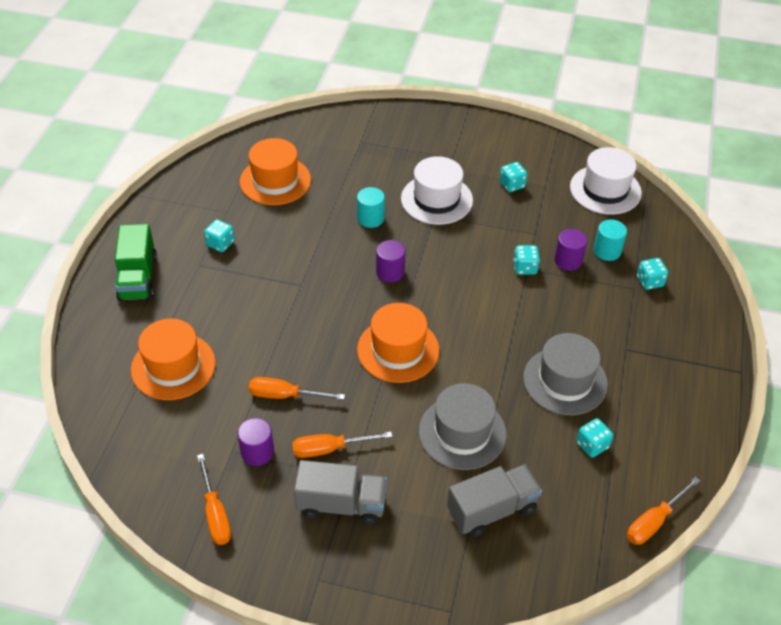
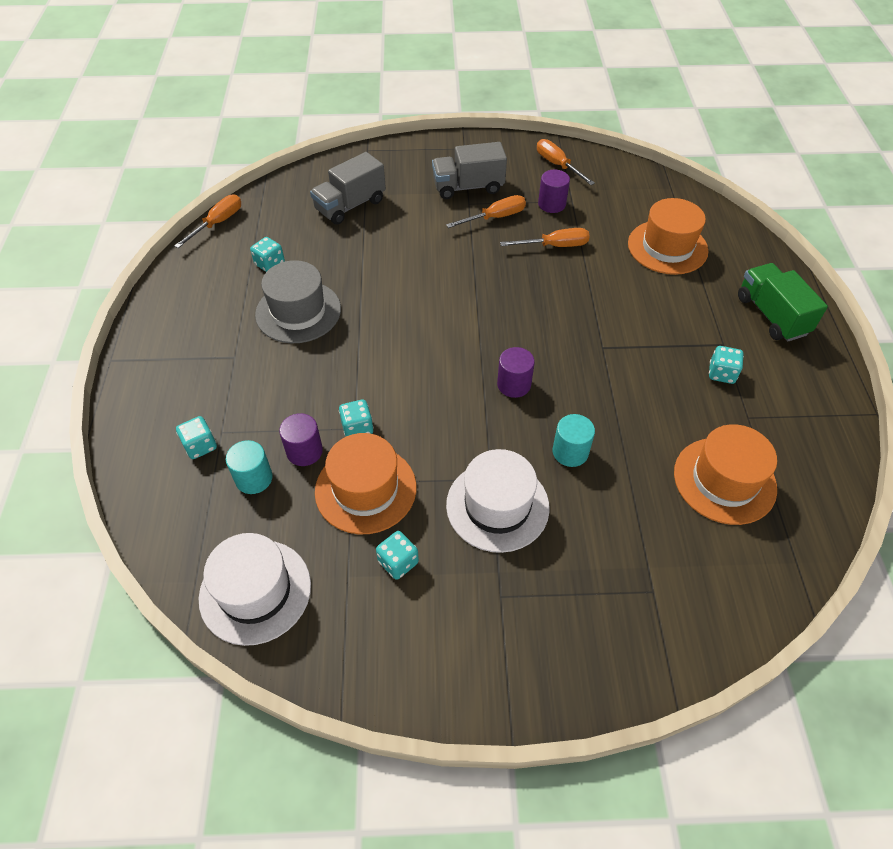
camera: 165 degrees right, 5 degrees up
orange hat [357,303,440,383] -> orange hat moved to [315,433,416,534]
grey hat [419,383,507,470] -> none

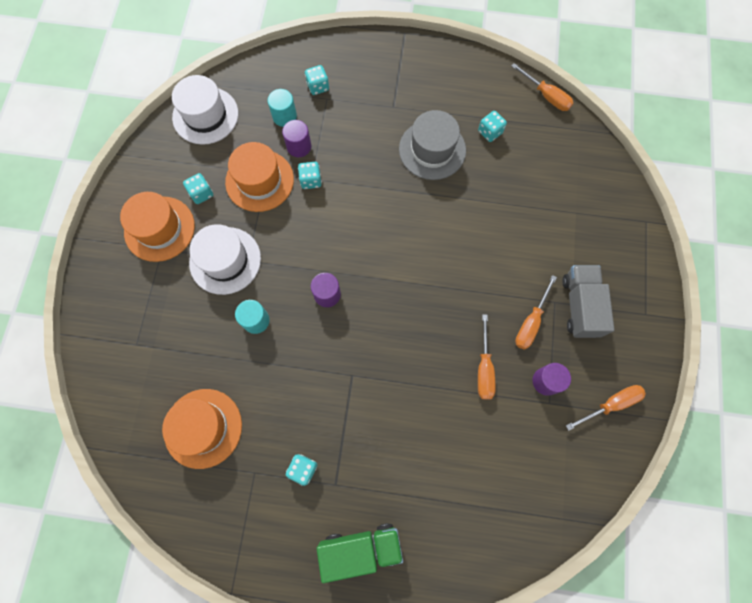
camera: 100 degrees right, 20 degrees up
grey truck [310,152,386,225] -> none
orange screwdriver [446,195,526,228] -> orange screwdriver turned 45 degrees clockwise [515,275,557,350]
orange hat [628,198,708,275] -> orange hat moved to [120,192,195,262]

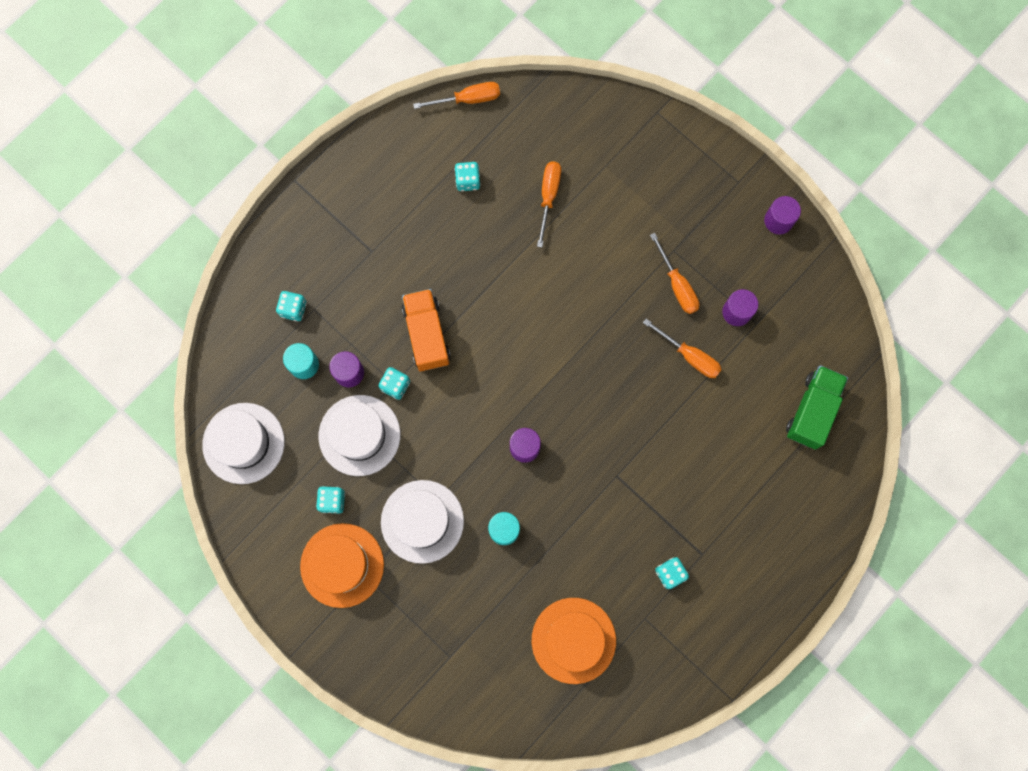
camera: 55 degrees left, 5 degrees up
orange hat [225,142,294,212] -> white hat [319,395,400,476]
green truck [317,523,403,583] -> green truck moved to [786,365,848,450]
grey hat [399,110,466,180] -> none
grey truck [562,265,615,338] -> none
orange screwdriver [566,385,646,431] -> orange screwdriver moved to [537,161,561,247]
none -> orange truck [402,289,451,371]
none -> purple cylinder [764,196,801,234]

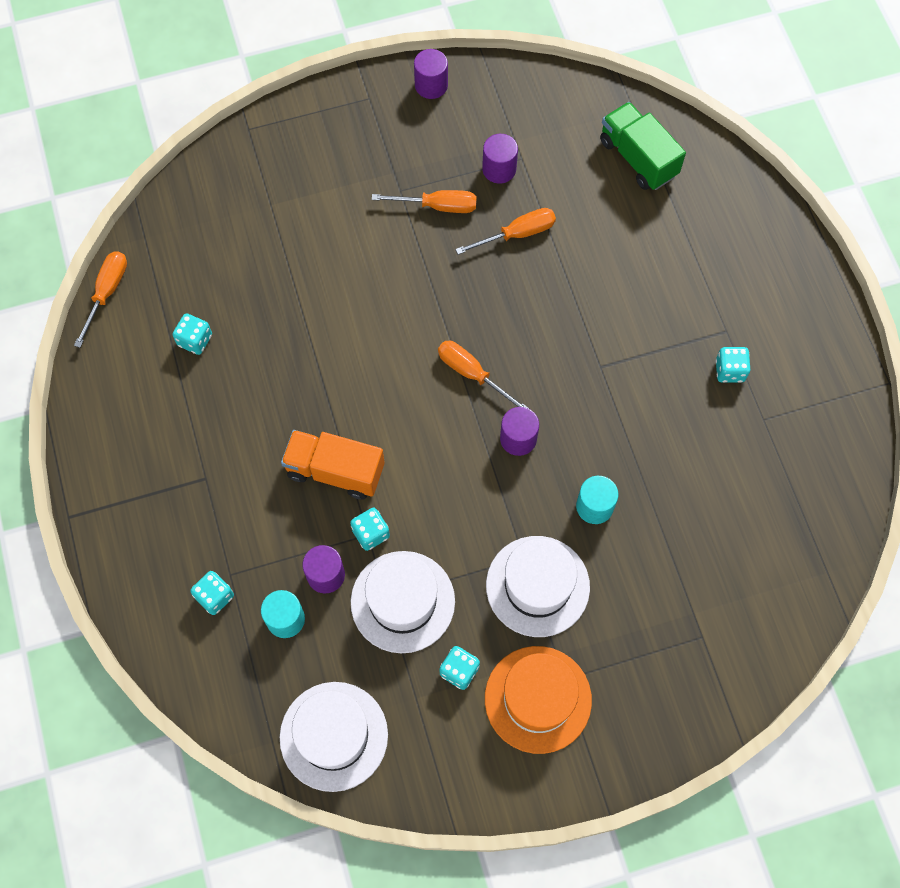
camera: 60 degrees left, 10 degrees down
orange hat [532,598,616,684] -> none
orange screwdriver [537,161,561,247] -> orange screwdriver moved to [438,341,529,409]

